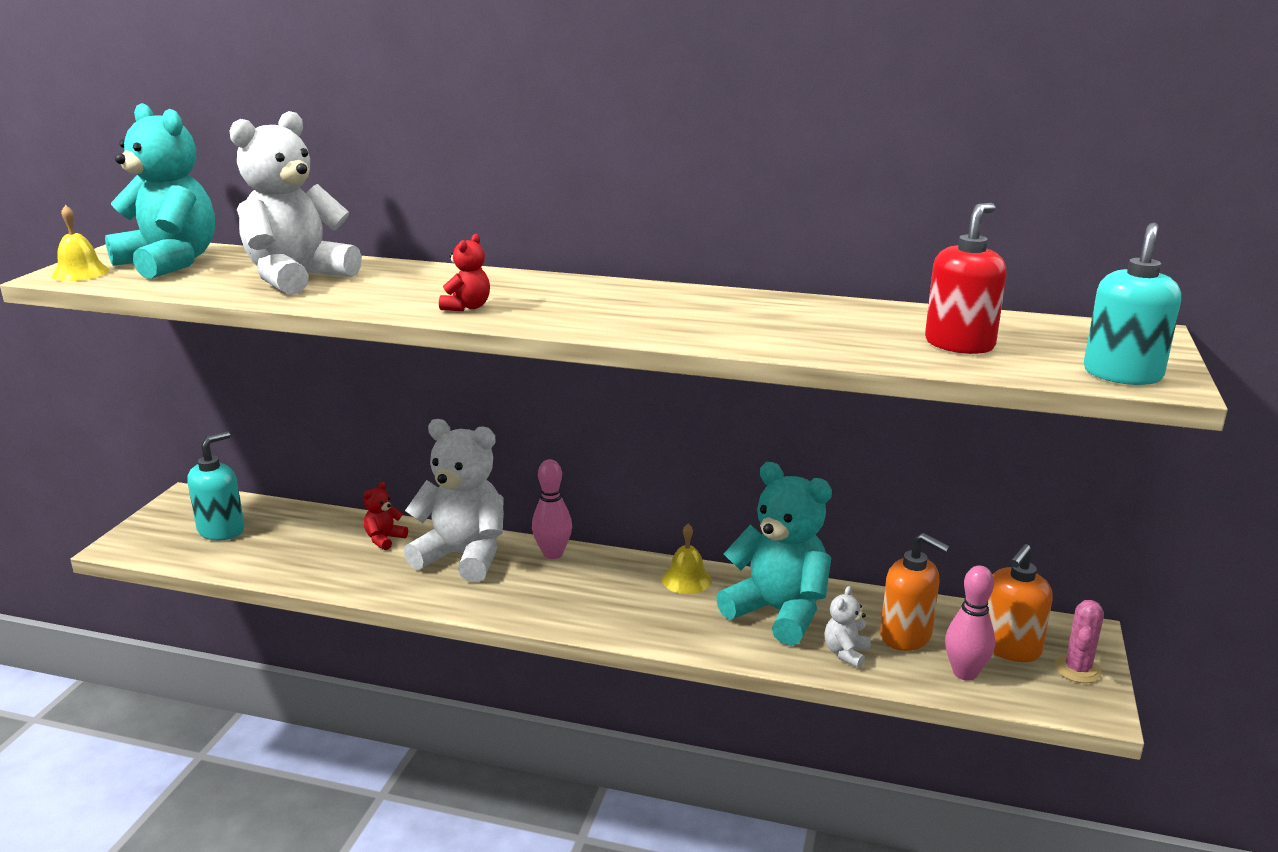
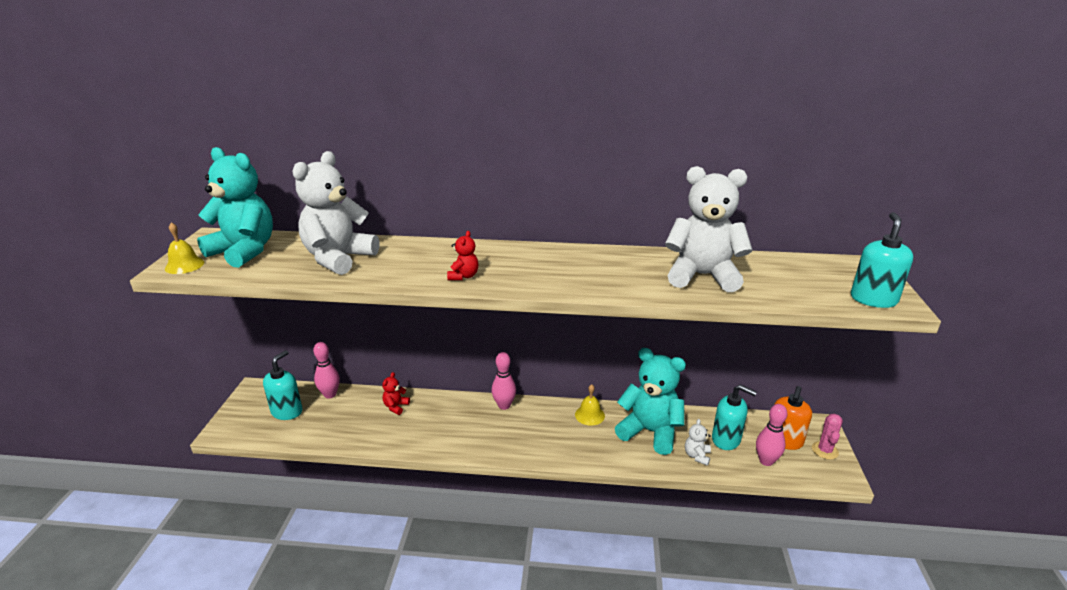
camera: 10 degrees left, 5 degrees up
white teddy bear [404,419,504,582] -> white teddy bear moved to [665,166,752,292]
orange soap dispenser [880,533,950,651] -> turquoise soap dispenser [712,384,757,450]
red soap dispenser [925,203,1007,354] -> none
none -> pink bowling pin [313,342,340,399]

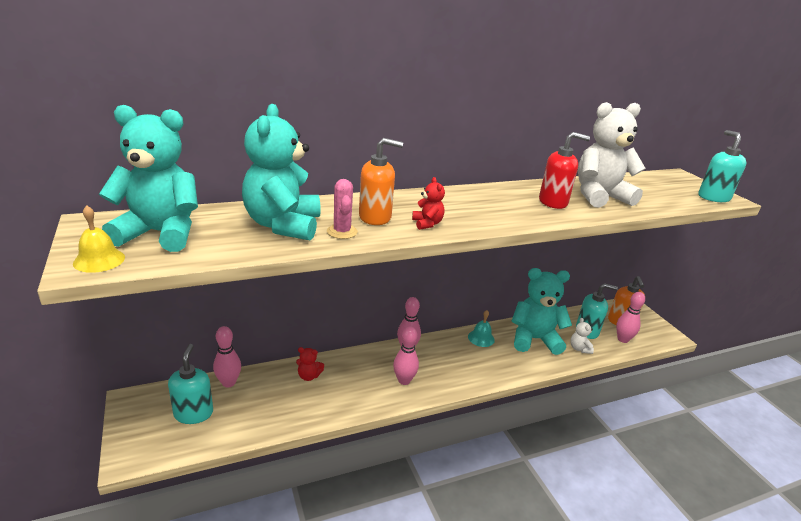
camera: 30 degrees left, 0 degrees up
white teddy bear [292,151,379,275] -> turquoise teddy bear [242,104,321,241]
red teddy bear [382,372,410,415] -> red teddy bear turned 75 degrees counterclockwise [296,347,324,381]
yellow bell [575,384,605,426] -> turquoise bell [468,310,495,347]
pink cactus [812,414,843,460] -> pink cactus moved to [327,179,358,239]
none -> orange soap dispenser [359,138,403,225]
none -> pink bowling pin [393,326,419,385]
none -> red soap dispenser [539,132,590,209]

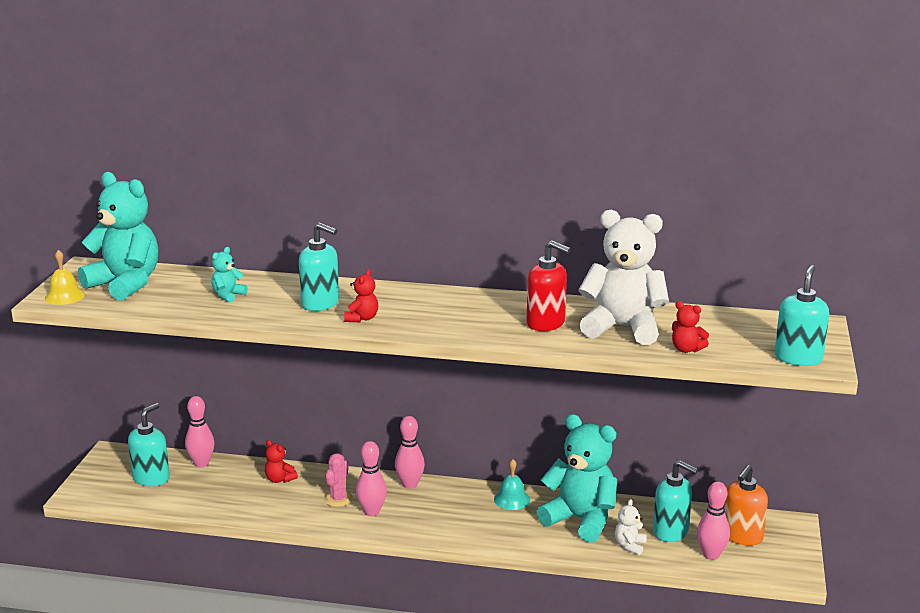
camera: 35 degrees right, 5 degrees down
turquoise teddy bear [242,104,321,241] -> turquoise teddy bear [212,247,248,303], size x0.43
pink cactus [327,179,358,239] -> pink cactus moved to [324,453,353,507]
orange soap dispenser [359,138,403,225] -> turquoise soap dispenser [299,222,339,311]
none -> red teddy bear [672,301,709,353]

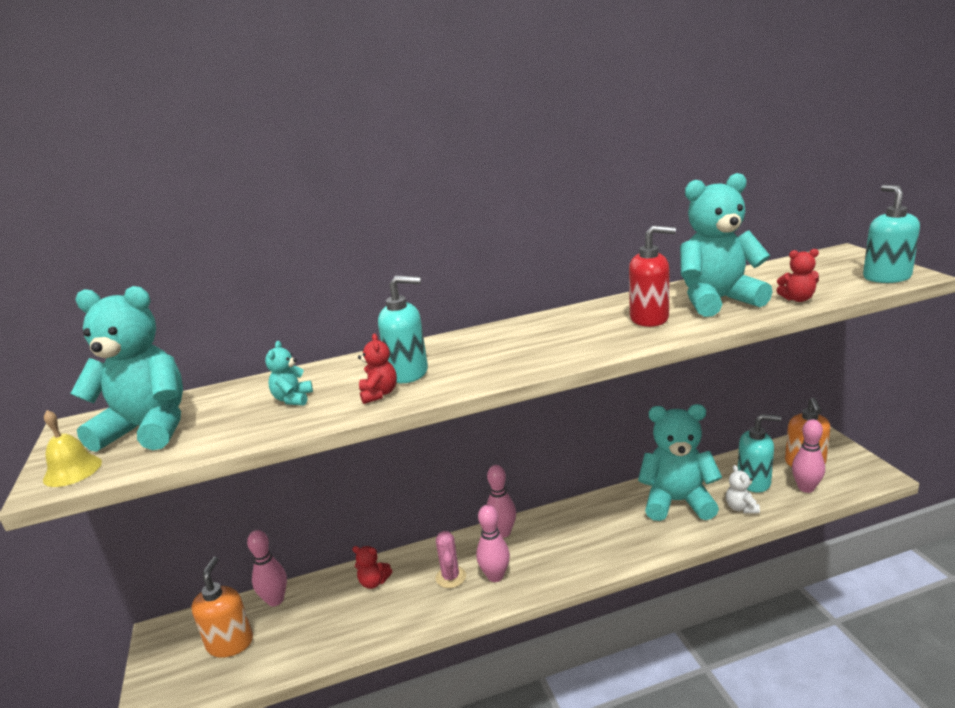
camera: 25 degrees left, 0 degrees up
turquoise soap dispenser [128,403,170,487] -> orange soap dispenser [191,556,253,658]
red teddy bear [344,269,378,322] -> red teddy bear moved to [358,333,397,404]
turquoise bell [494,459,530,510] -> none
white teddy bear [578,210,669,345] -> turquoise teddy bear [680,173,773,317]

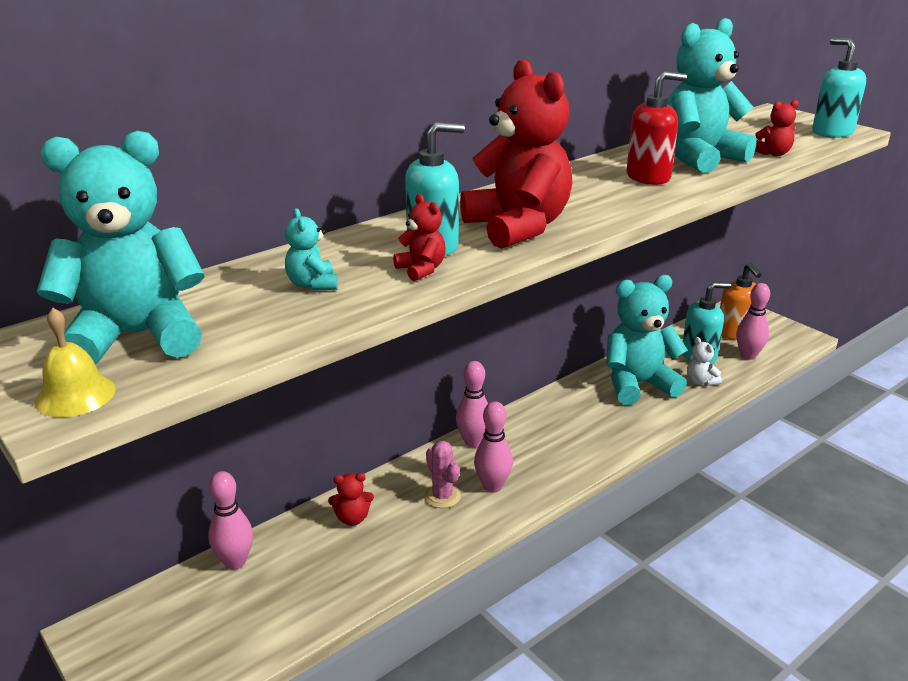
camera: 25 degrees left, 5 degrees up
orange soap dispenser [191,556,253,658] -> none
none -> red teddy bear [460,59,572,249]

